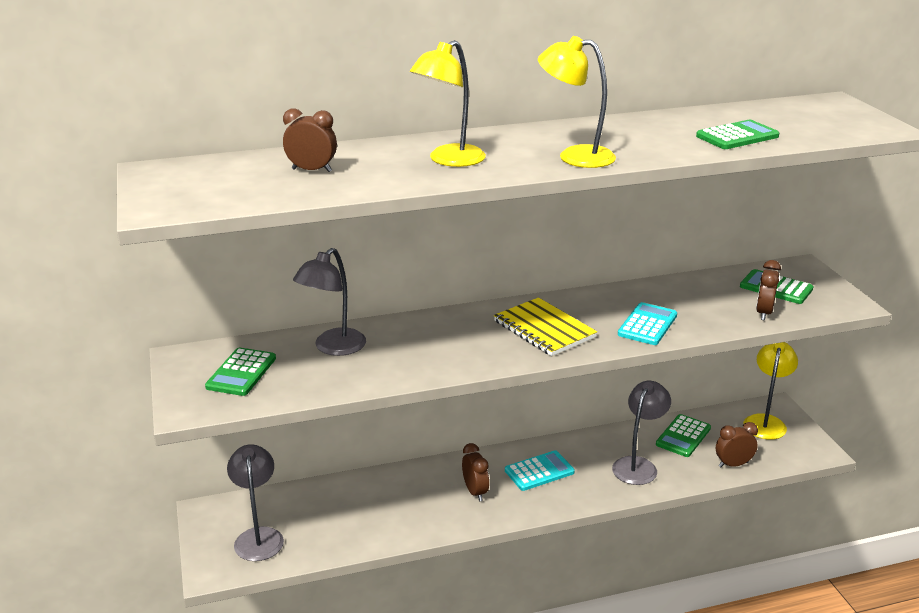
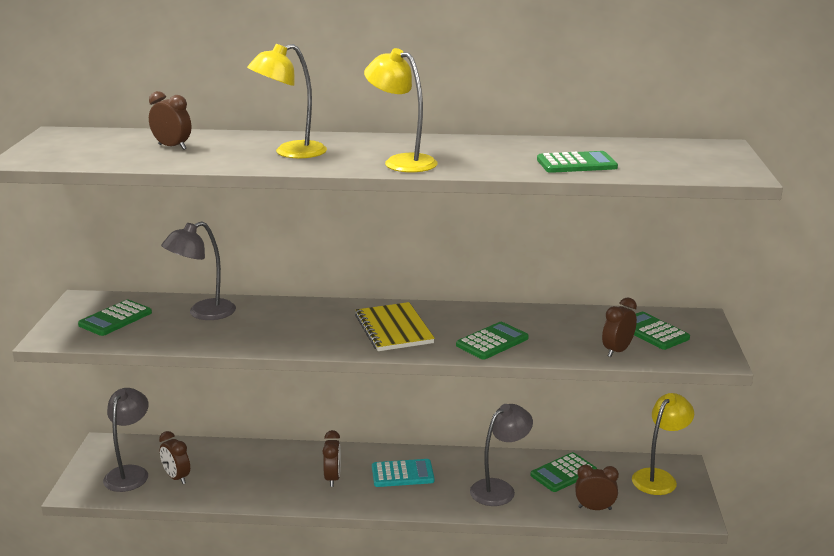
camera: 20 degrees right, 5 degrees down
turquoise calculator [618,302,677,345] -> green calculator [456,322,529,360]
none -> brown clock [159,431,190,484]

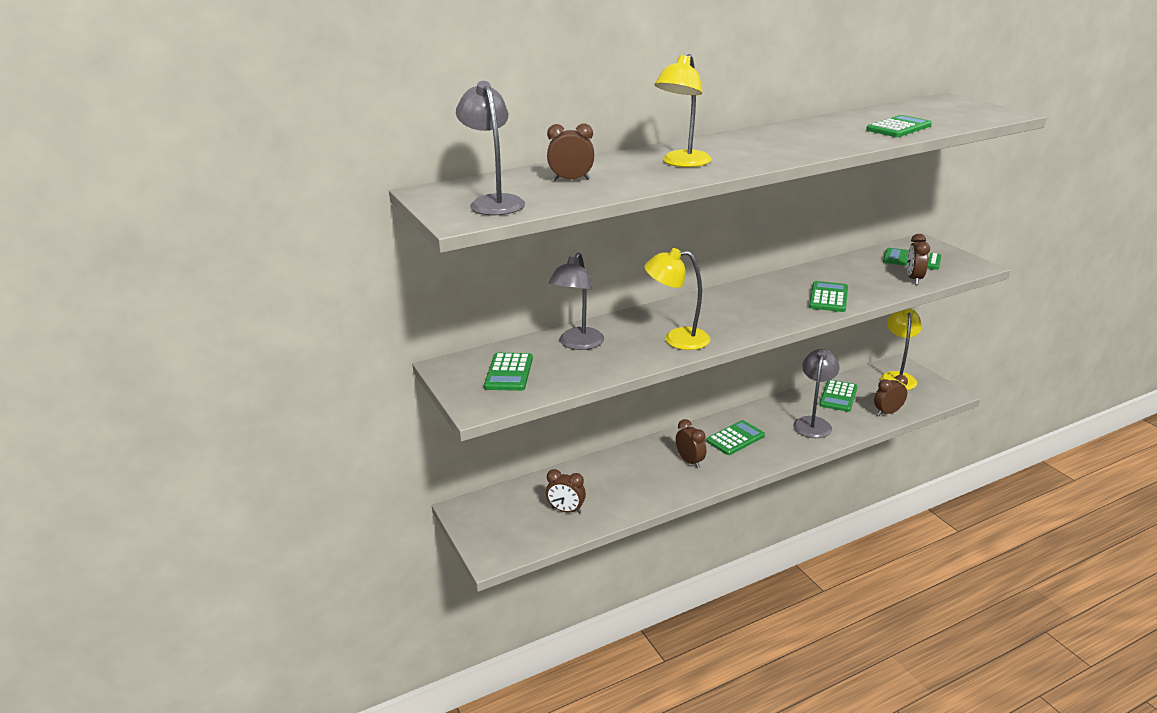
camera: 30 degrees left, 5 degrees up
grey lamp [103,388,149,492] -> grey lamp moved to [456,81,525,215]
yellow notebook [355,302,435,351] -> none
yellow lamp [364,48,438,172] -> yellow lamp moved to [644,248,711,350]
turquoise calculator [372,459,434,487] -> green calculator [706,420,765,455]

